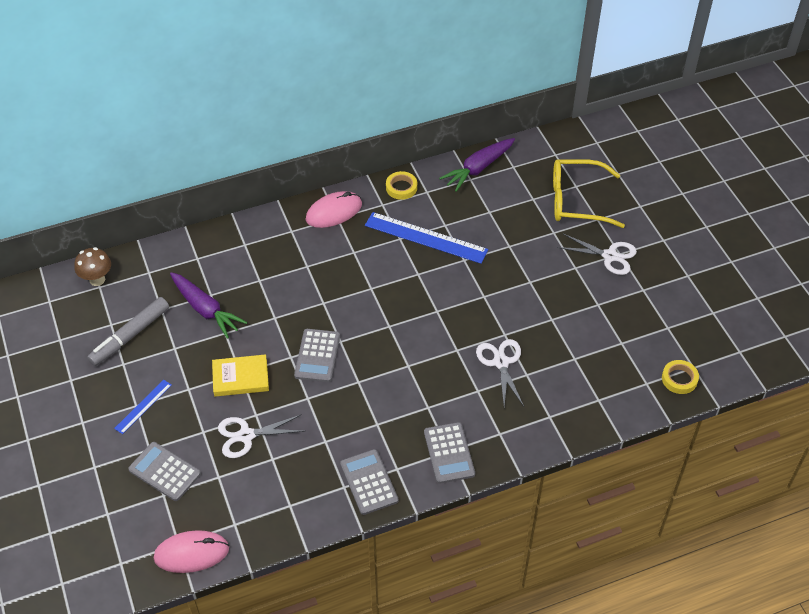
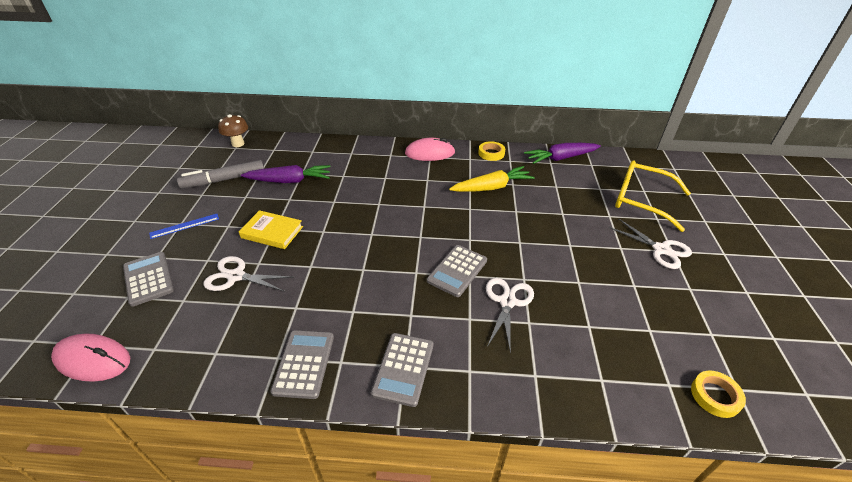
camera: 25 degrees right, 10 degrees down
purple carrot [170,272,247,339] -> purple carrot turned 75 degrees counterclockwise [241,165,331,183]
grey calculator [294,329,340,382] -> grey calculator moved to [427,245,487,297]
blue ruler [365,212,488,264] -> yellow carrot [449,166,535,192]

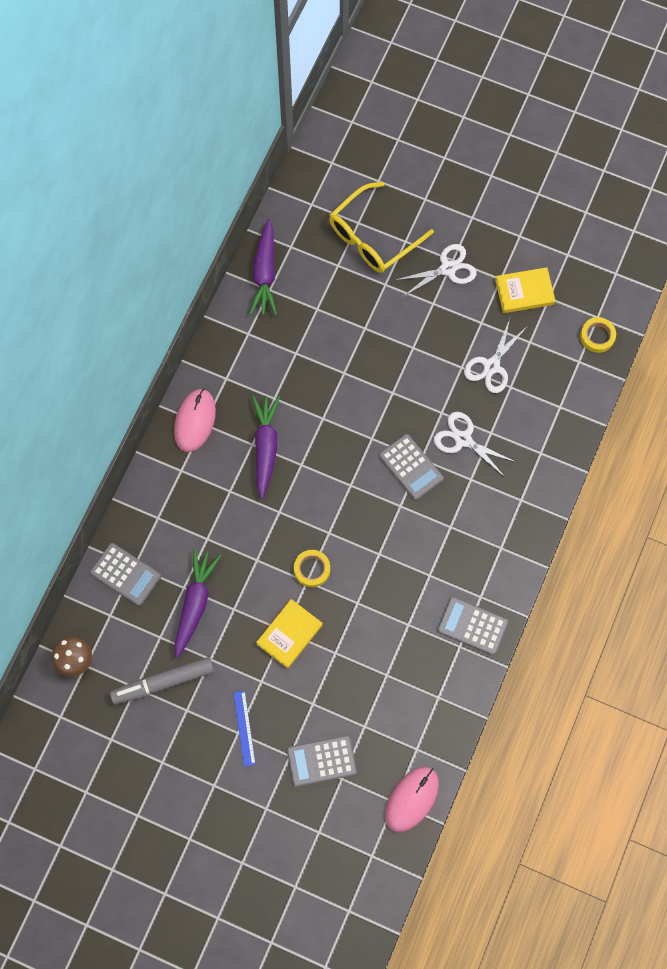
camera: 70 degrees left, 30 degrees up
grey marker [177,160,264,188] -> grey marker turned 75 degrees clockwise [110,657,214,705]
white scissors [203,256,292,292] -> white scissors moved to [464,319,528,393]
grey calculator [371,333,433,407] -> grey calculator moved to [90,543,161,606]
yellow carrot [449,166,535,192] -> none
yellow tape [478,141,505,161] -> yellow tape moved to [294,550,330,587]
none -> purple carrot [252,396,280,499]
none -> yellow book [495,267,555,313]

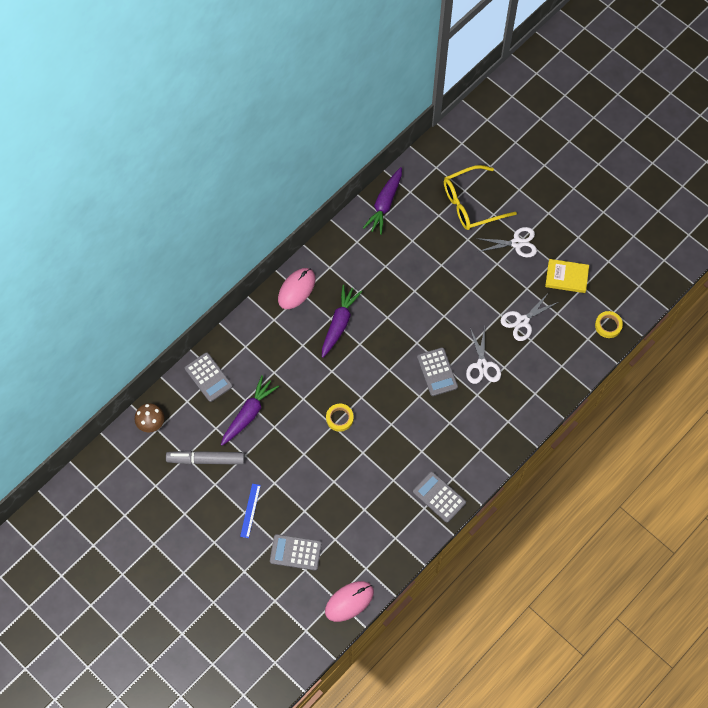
camera: 20 degrees right, 5 degrees down
yellow book [256,599,323,668] -> none
white scissors [434,412,515,478] -> white scissors turned 150 degrees counterclockwise [466,327,501,384]

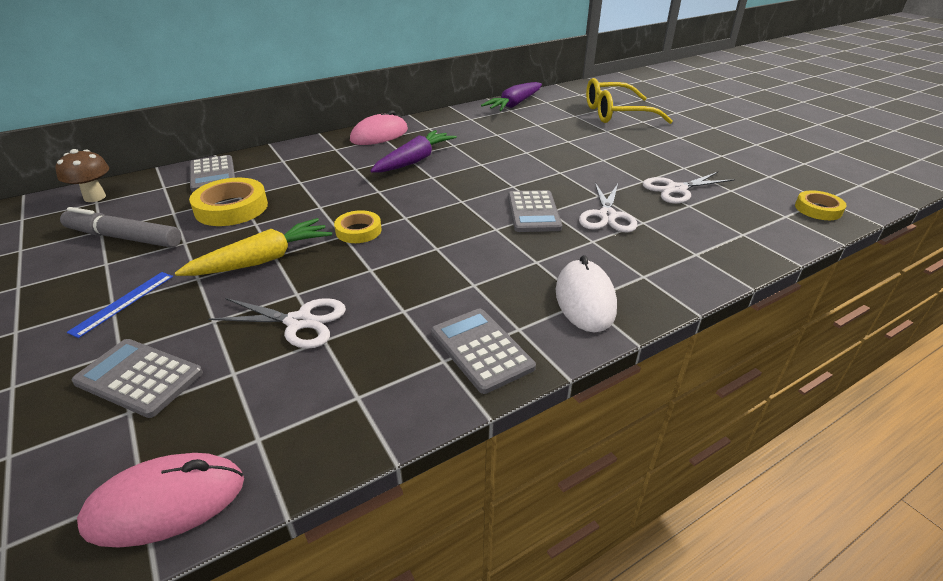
camera: 15 degrees right, 30 degrees down
purple carrot [221,375,279,446] -> yellow tape [189,178,268,226]
white scissors [475,227,537,257] -> white scissors moved to [209,298,346,349]
yellow book [545,259,589,293] -> none
none -> yellow carrot [175,218,332,276]
none -> white mouse [556,255,617,332]

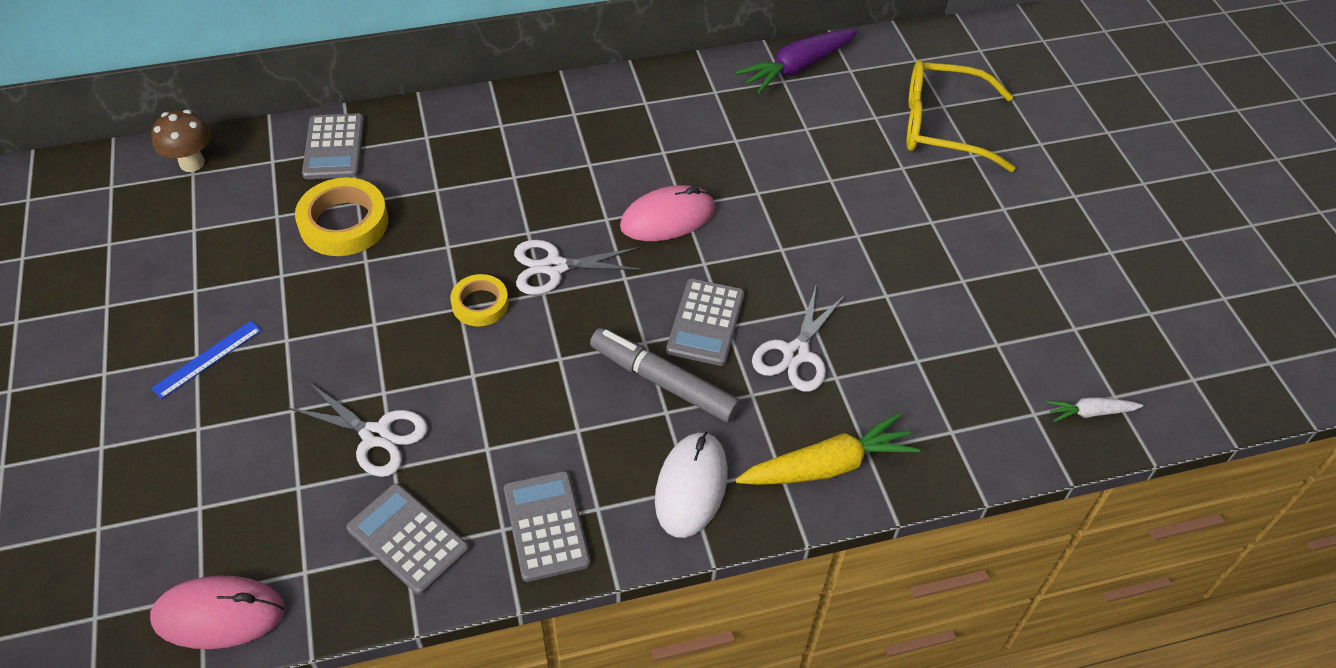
camera: 15 degrees right, 15 degrees up
grey marker [60,207,181,248] -> grey marker moved to [590,328,741,422]
grey calculator [72,339,203,418] -> grey calculator moved to [346,483,469,595]
yellow carrot [175,218,332,276] -> yellow carrot moved to [735,413,920,485]
pink mouse [350,111,408,145] -> pink mouse moved to [620,185,715,241]
purple carrot [370,130,457,173] -> none
white scissors [642,172,735,204] -> white scissors moved to [514,240,643,295]
yellow tape [795,190,847,220] -> white carrot [1046,397,1143,422]

